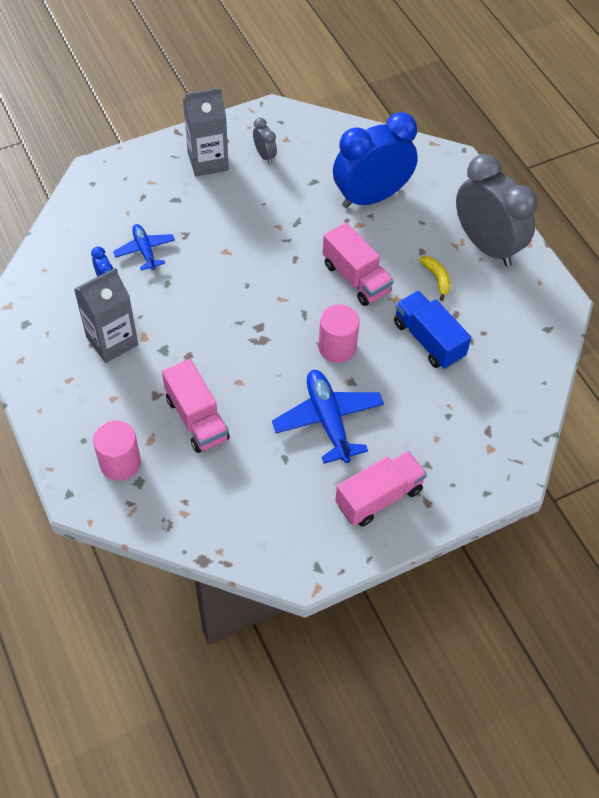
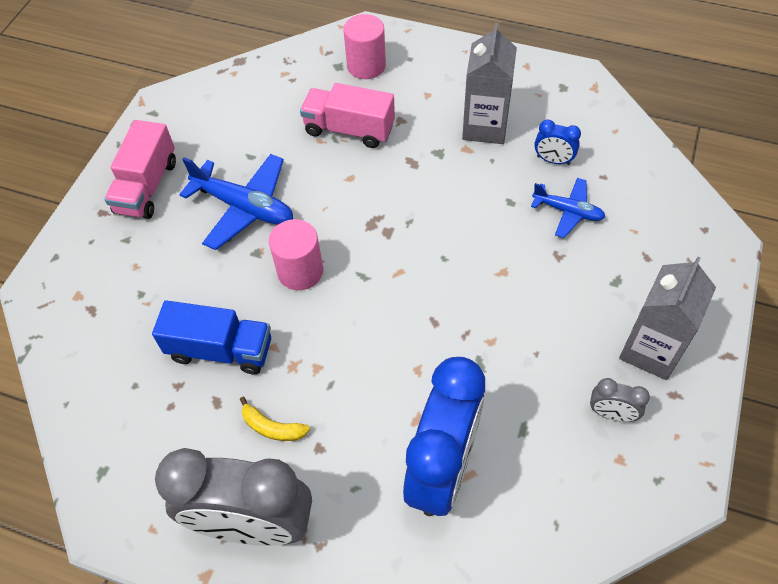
camera: 140 degrees right, 0 degrees up
pink truck [322,222,394,306] -> none

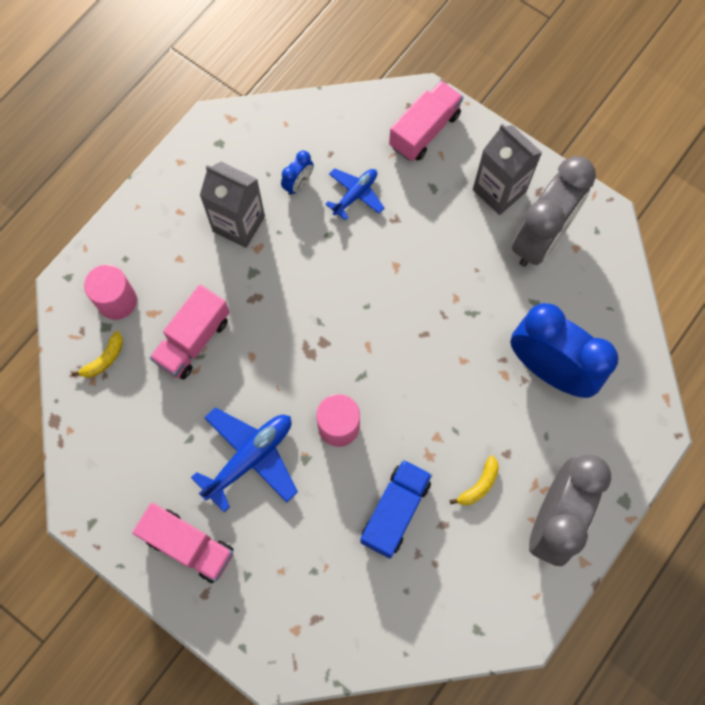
camera: 75 degrees left, 15 degrees up
grey clock [590,378,650,422] -> grey clock [512,156,596,267], size x2.39
none -> yellow banana [71,331,123,377]
none -> pink truck [389,81,463,161]

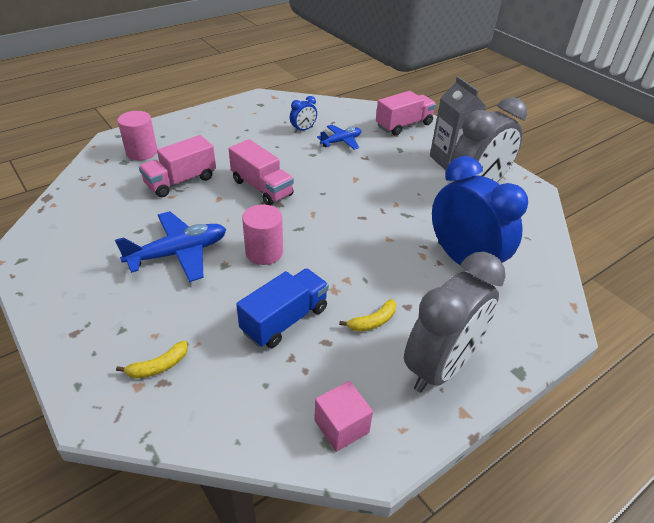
camera: 15 degrees right, 30 degrees down
yellow banana [71,331,123,377] -> yellow banana moved to [116,341,188,379]
pink truck [133,503,233,583] -> pink truck moved to [229,139,294,205]
grey carton [200,162,265,248] -> none
none -> pink cube [314,381,373,452]

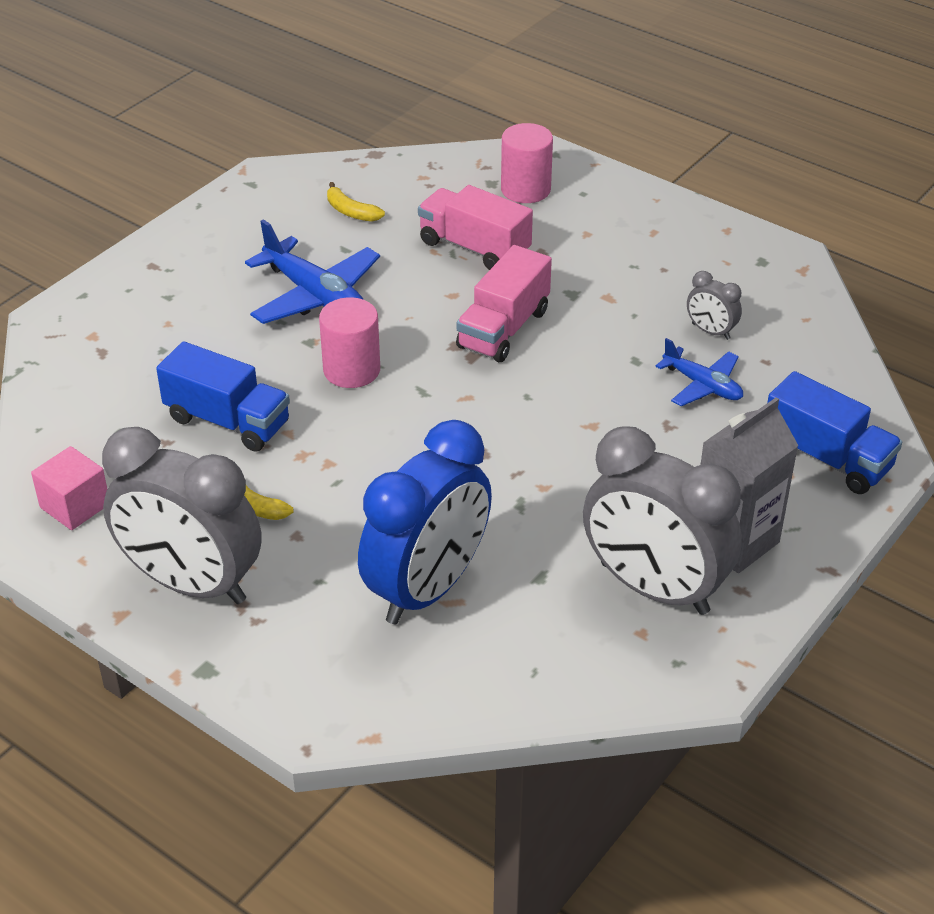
camera: 75 degrees right, 0 degrees up
yellow banana [116,341,188,379] -> yellow banana moved to [327,182,385,222]
blue clock [290,96,317,133] -> grey clock [687,271,742,340]
pink truck [376,91,436,136] -> blue truck [767,371,902,494]

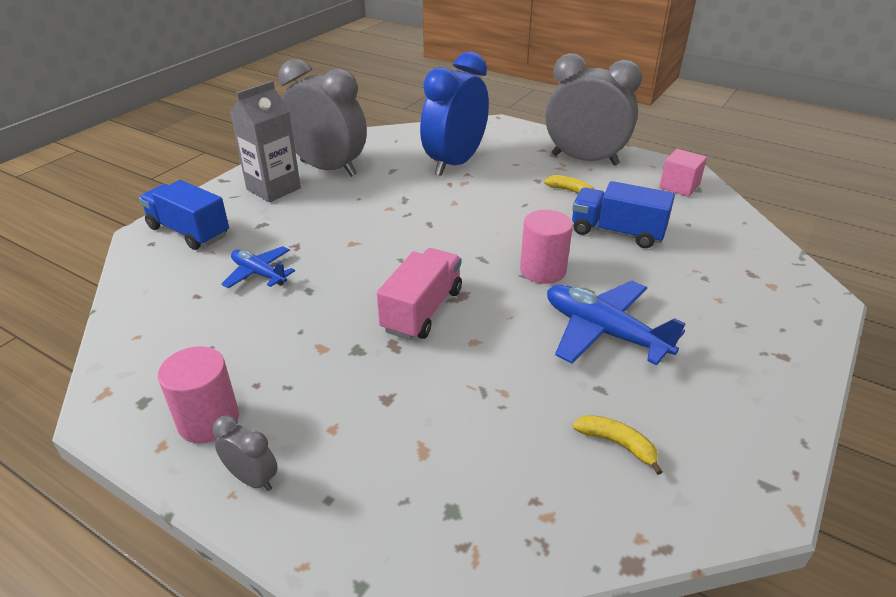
camera: 175 degrees right, 5 degrees down
pink truck [418,185,533,270] -> none
pink cylinder [501,123,553,203] -> pink cylinder moved to [158,346,239,443]
grey clock [687,271,742,340] -> grey clock moved to [213,415,278,491]

